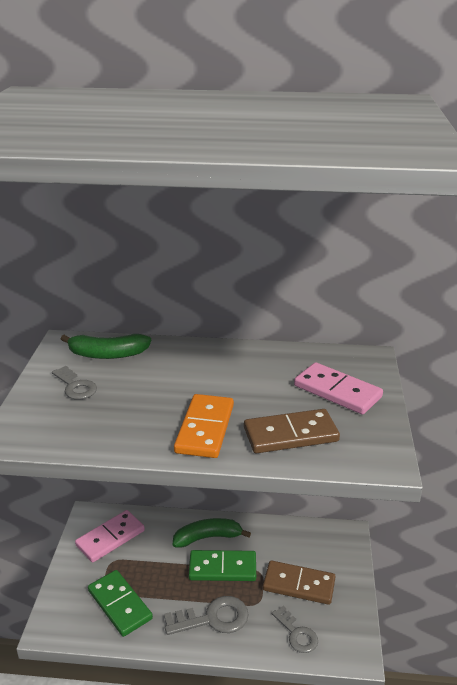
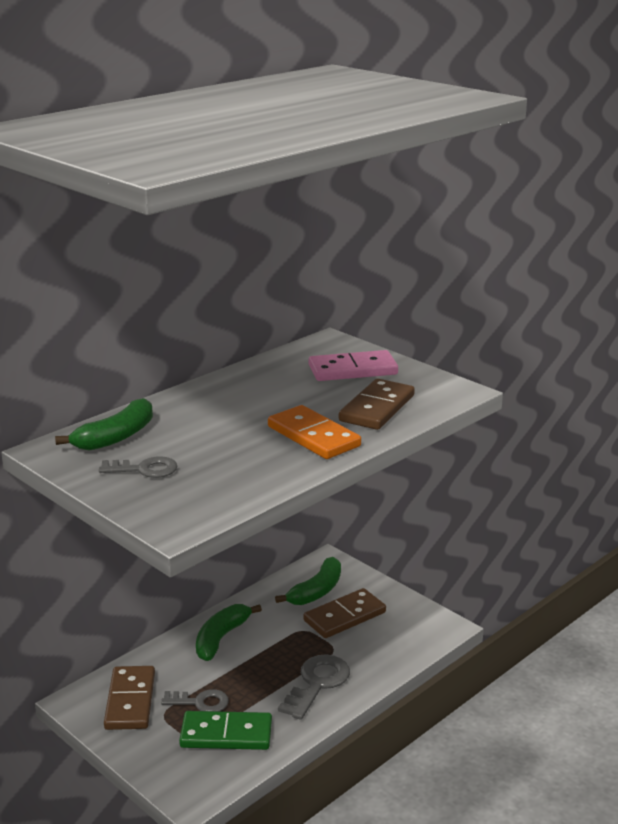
camera: 50 degrees left, 5 degrees down
pink domino [75,510,145,563] -> brown domino [104,666,155,730]
green domino [189,550,256,581] -> none
grey key [272,606,318,653] -> grey key moved to [161,689,229,712]
none -> green banana [275,557,341,605]

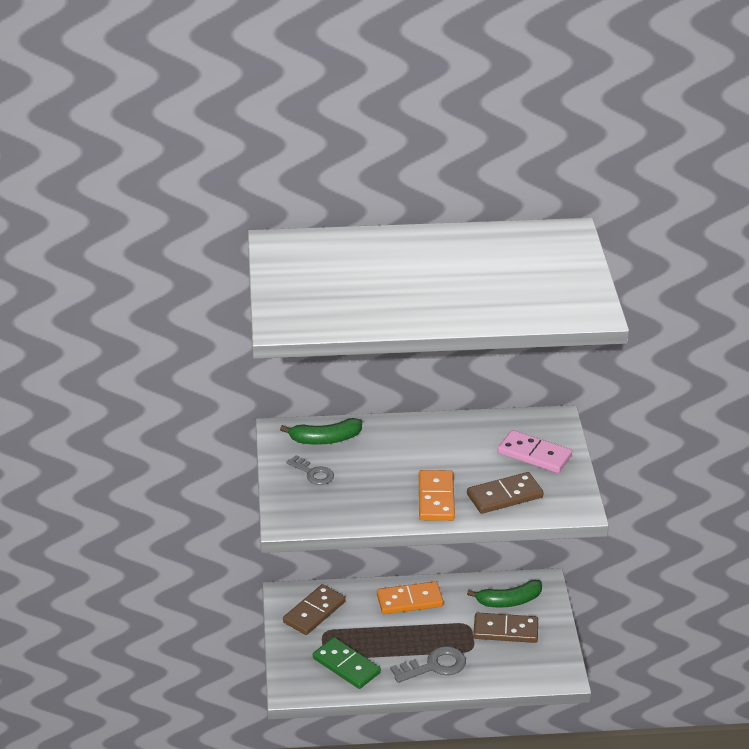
camera: 40 degrees right, 10 degrees up
grey key [161,689,229,712] -> none
green banana [196,604,262,661] -> orange domino [377,581,444,614]

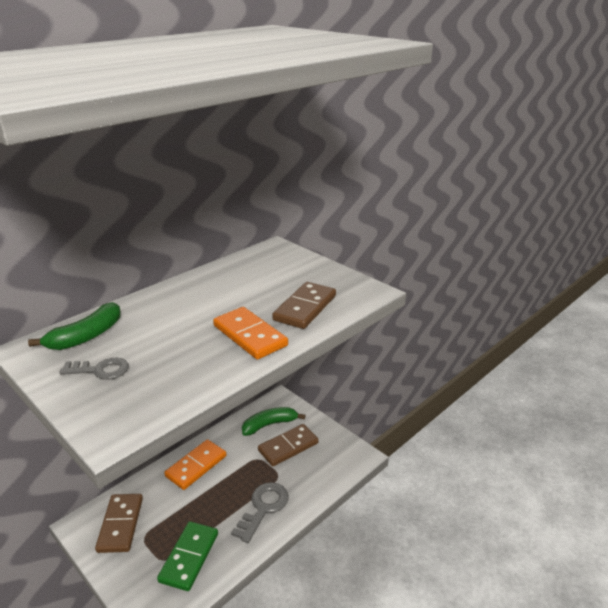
camera: 40 degrees left, 5 degrees down
green domino [313,637,381,689] -> green domino turned 75 degrees counterclockwise [157,521,218,591]
green banana [467,580,542,608] -> green banana turned 150 degrees counterclockwise [242,407,305,436]
pink domino [498,430,572,473] -> none

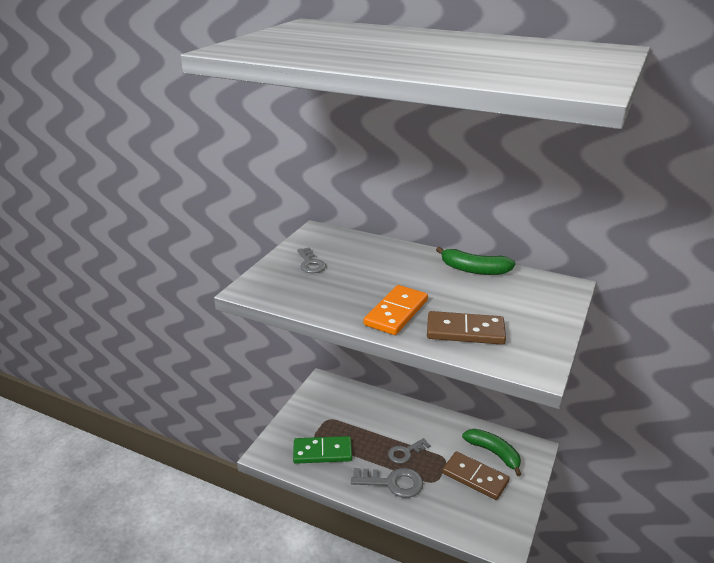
camera: 70 degrees right, 0 degrees up
green banana [28,302,121,350] -> green banana moved to [436,247,516,275]
brown domino [95,494,143,553] -> none
orange domino [164,439,226,490] -> none
none -> grey key [388,438,431,464]

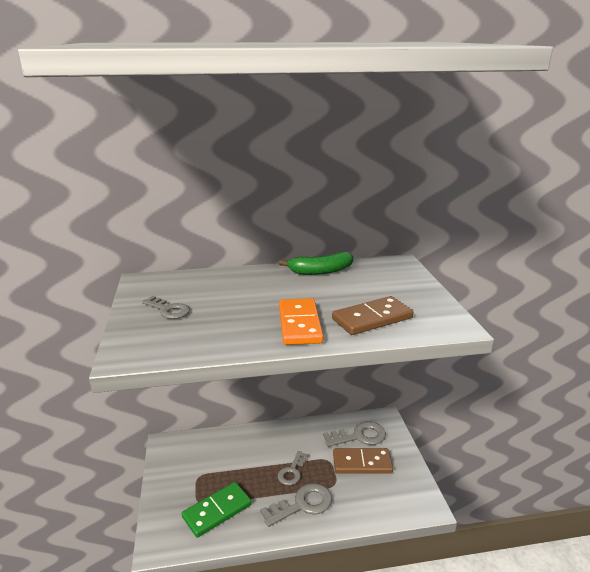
camera: 35 degrees left, 5 degrees down
green banana [462,429,522,476] -> grey key [323,421,386,447]

